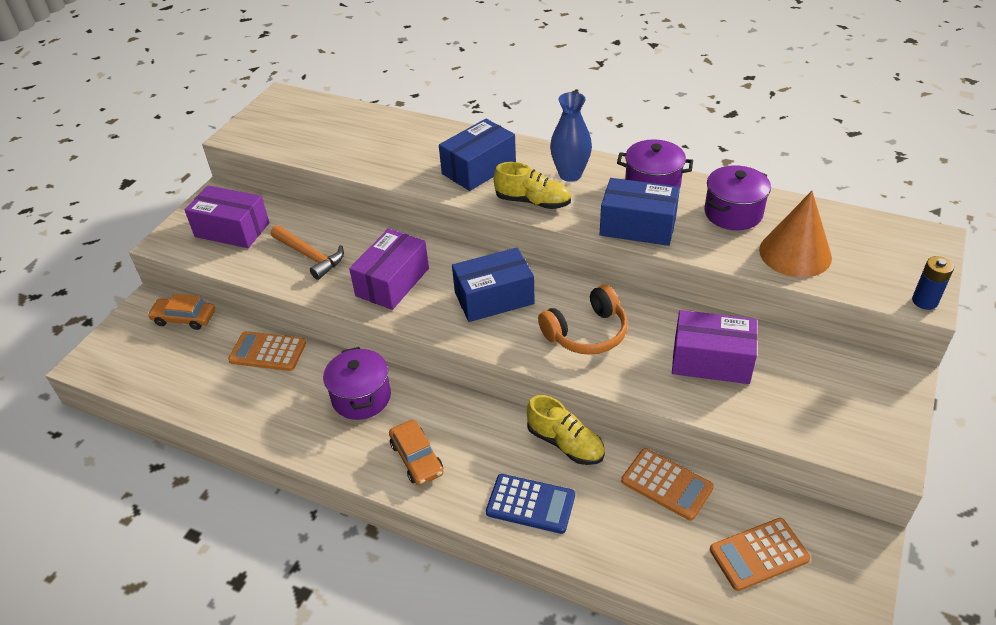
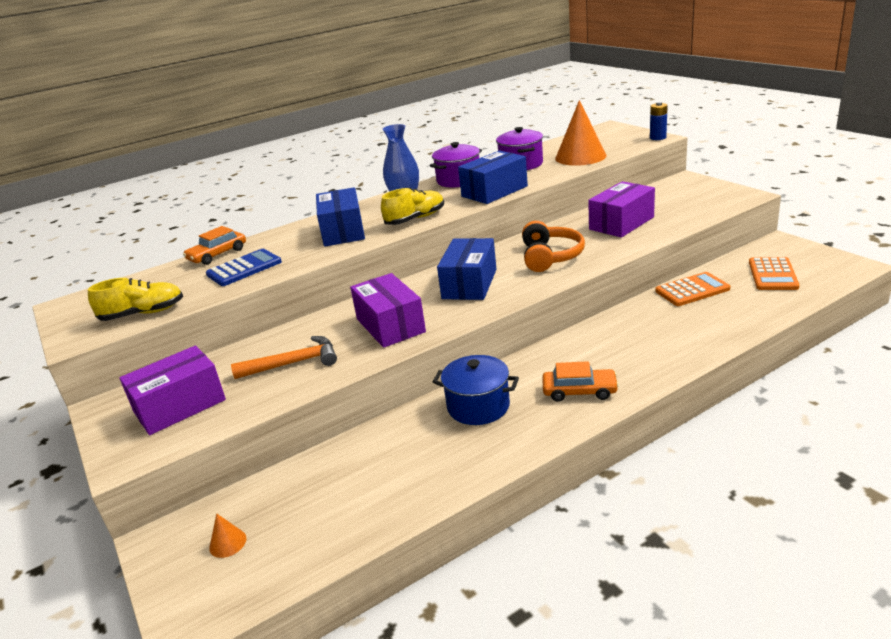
camera: 55 degrees left, 15 degrees down
orange car [148,294,215,330] -> orange car moved to [183,226,246,265]
orange calculator [228,331,306,371] -> none
purple pot [323,347,391,420] -> blue pot [433,355,519,425]
blue calculator [486,474,575,534] -> blue calculator moved to [206,249,282,286]
yellow shoe [527,395,605,465] -> yellow shoe moved to [88,278,183,321]
none -> orange cone [209,513,247,558]

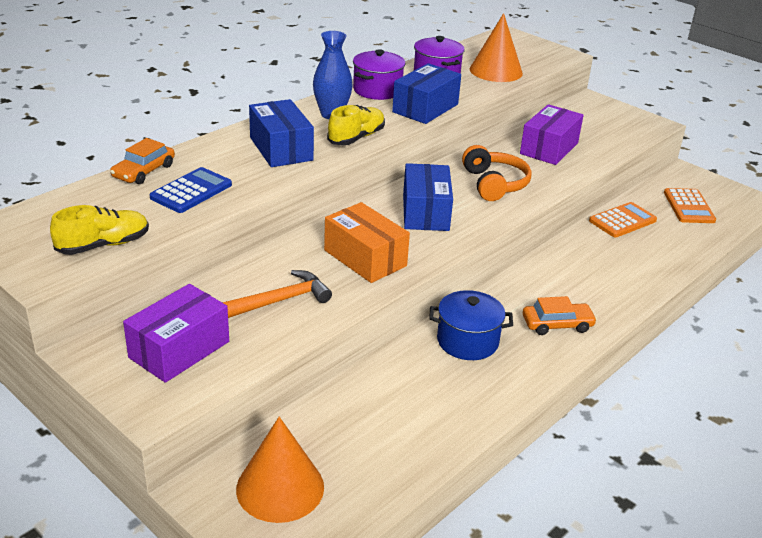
camera: 20 degrees left, 5 degrees up
orange cone [209,513,247,558] -> orange cone [236,417,324,523], size x2.37
purple box [350,273,426,348] -> orange box [324,202,410,283]
blue battery [650,102,668,140] -> none

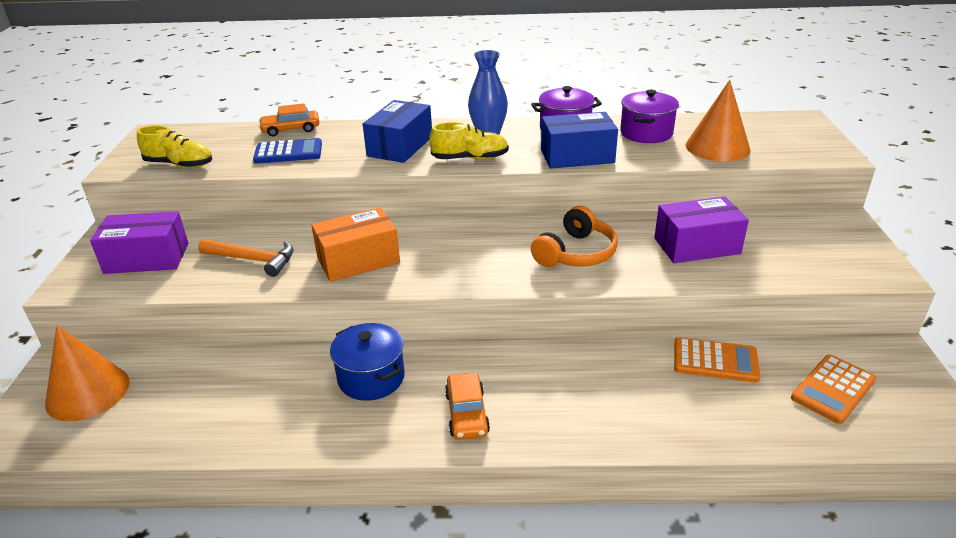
camera: 50 degrees right, 0 degrees up
orange box [324,202,410,283] -> orange box turned 60 degrees clockwise [311,207,400,282]
blue box [403,163,453,231] -> none
orange car [523,296,597,335] -> orange car turned 45 degrees clockwise [445,372,490,440]

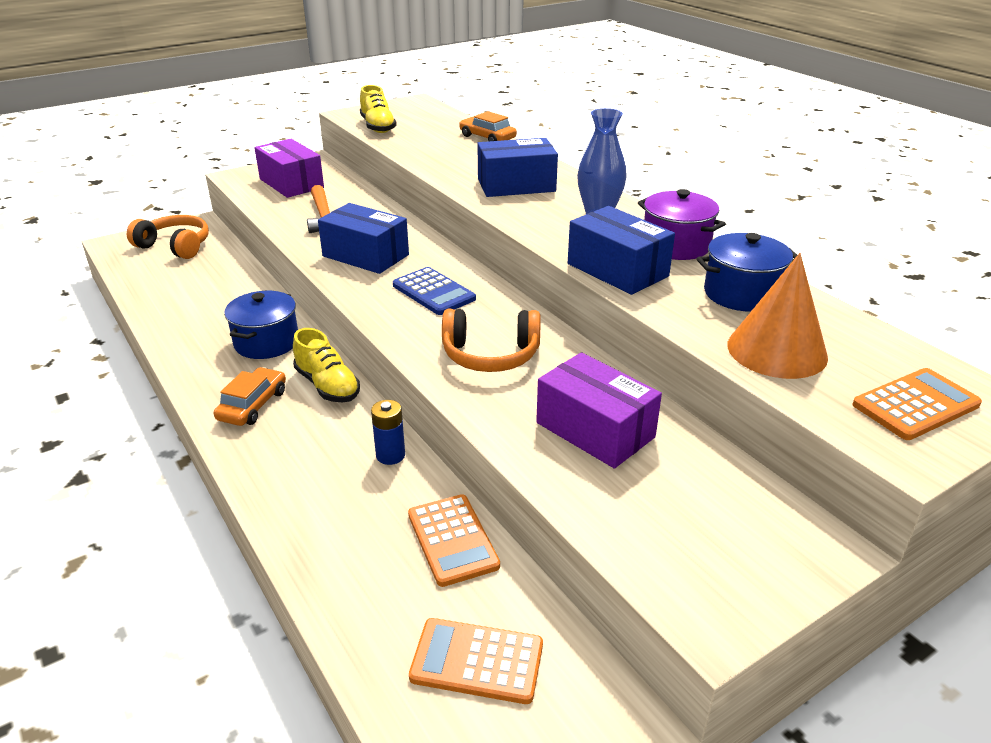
camera: 55 degrees right, 0 degrees up
orange cone [45,325,129,421] -> orange headphones [127,215,209,259]
blue calculator [253,138,322,164] -> blue calculator moved to [393,267,476,315]
orange box [311,207,400,282] -> blue box [318,203,409,274]
yellow shoe [429,122,509,160] -> yellow shoe moved to [293,328,360,402]
orange car [445,372,490,440] -> orange car turned 150 degrees clockwise [214,367,286,426]
purple pot [620,90,679,143] -> blue pot [696,233,797,312]
none -> blue battery [371,400,405,465]
none -> orange calculator [852,368,982,440]

